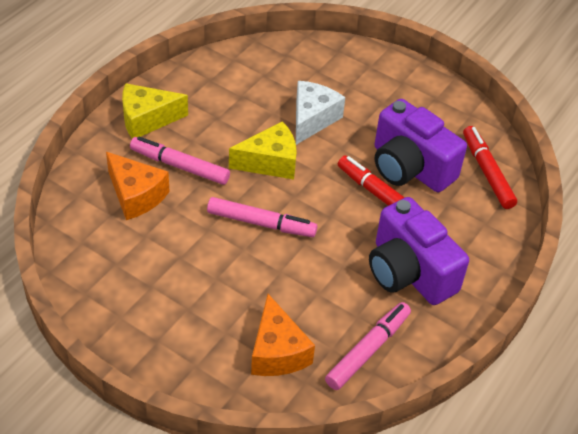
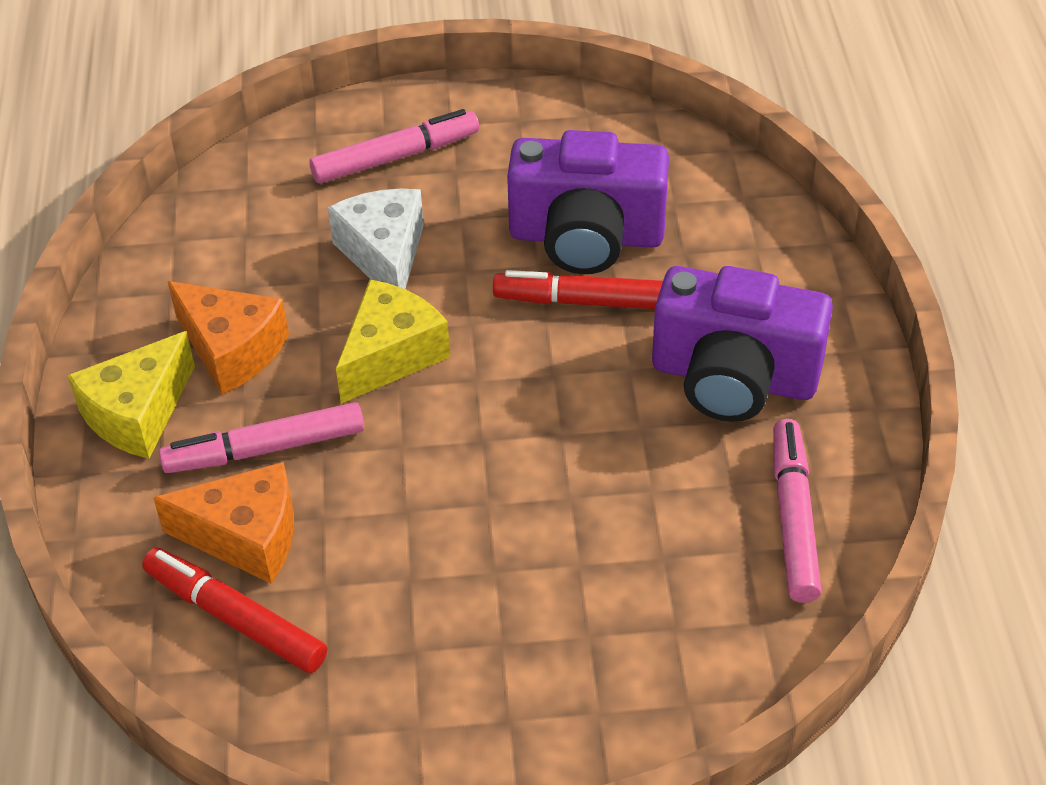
camera: 35 degrees left, 0 degrees up
pink marker [207,197,317,237] -> pink marker moved to [309,109,479,183]
orange cheese [251,294,315,376] -> orange cheese moved to [168,281,289,395]
red marker [463,126,517,209] -> red marker moved to [142,547,327,673]

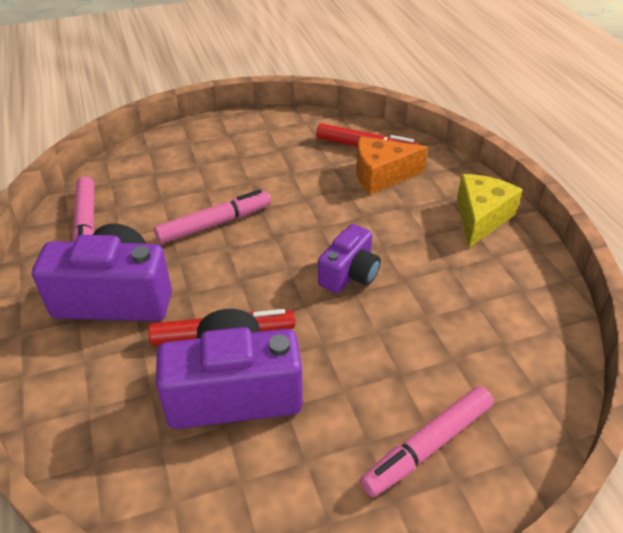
camera: 165 degrees right, 5 degrees down
pink marker [159,402,364,473] -> pink marker moved to [154,189,271,244]
orange cheese [168,281,289,395] -> none
white cheese [328,189,424,289] -> none
yellow cheese [336,279,450,404] -> purple camera [318,224,381,294]

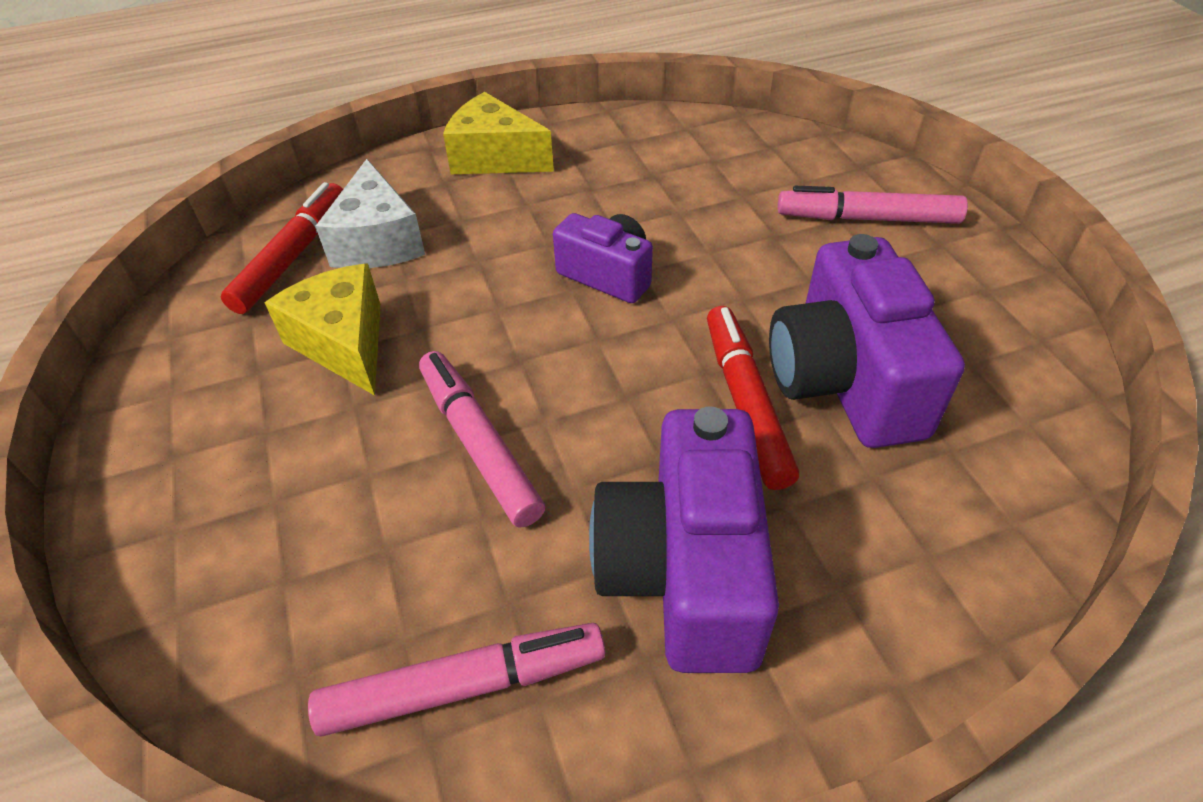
camera: 90 degrees left, 5 degrees up
orange cheese [356,136,428,195] -> white cheese [315,159,425,268]
pink marker [360,386,493,497] -> pink marker turned 135 degrees clockwise [778,186,968,224]
none -> yellow cheese [264,264,381,396]

